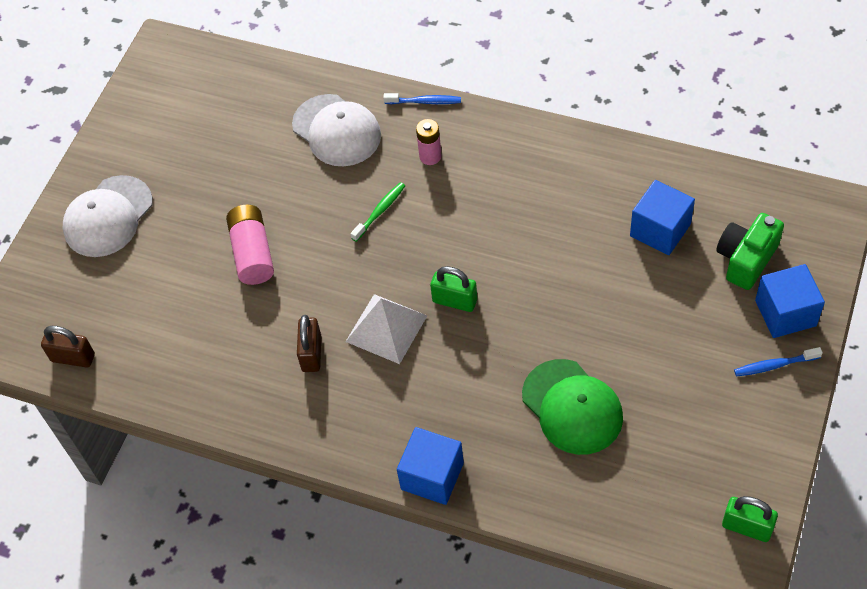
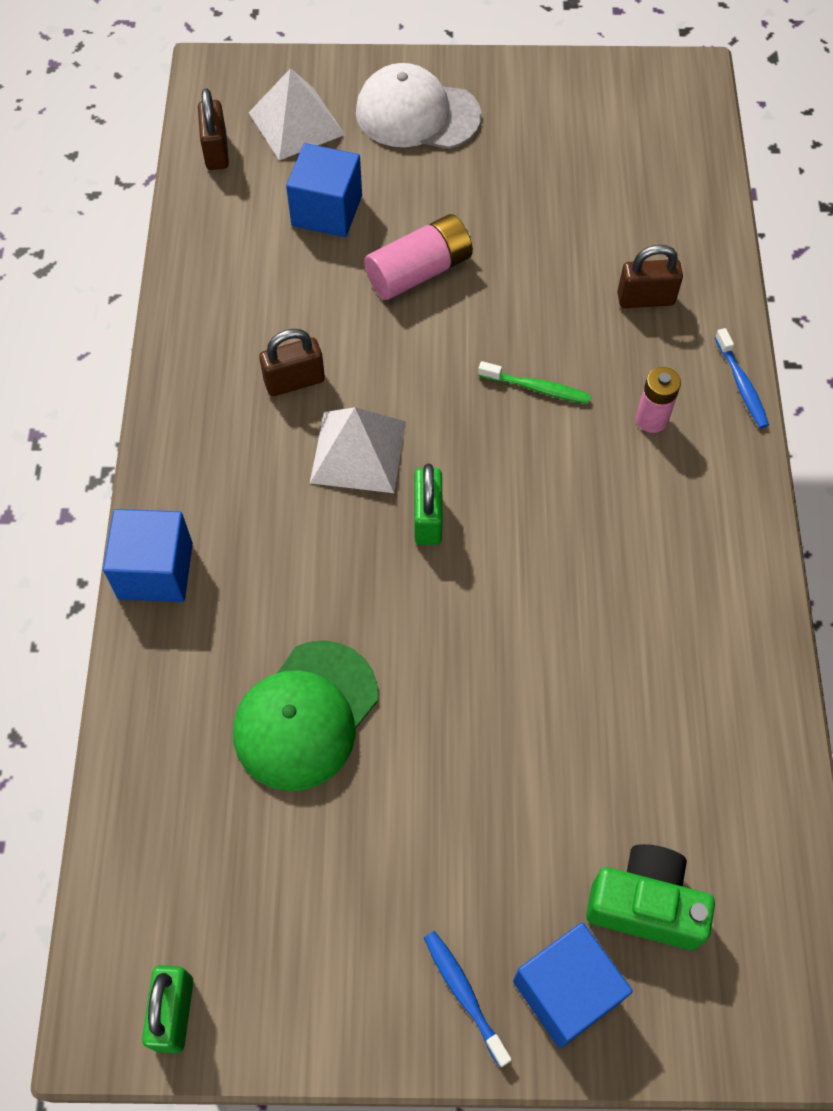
camera: 65 degrees right, 5 degrees up
white cap [292,94,381,166] -> brown padlock [617,245,683,308]
blue cube [630,180,695,255] -> blue cube moved to [286,143,362,237]
none -> white pyramid [249,68,345,160]

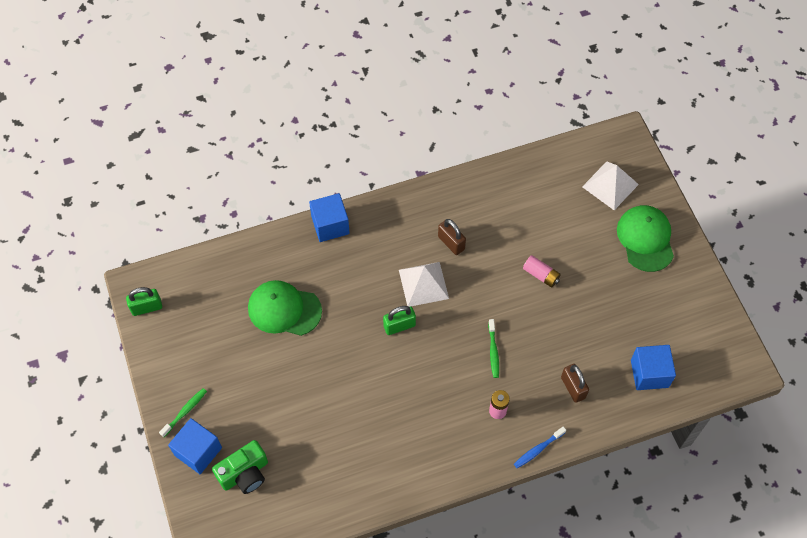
camera: 70 degrees right, 0 degrees up
brown padlock [198,88,229,170] -> none
blue cube [286,143,362,237] -> blue cube moved to [631,345,676,390]
white cap [356,63,482,149] -> green cap [617,205,674,272]
pink battery [364,214,473,300] -> pink battery [523,255,561,287], size x0.65
blue toothbrush [424,931,512,1067] -> green toothbrush [159,388,207,437]
green camera [586,844,715,950] -> green camera turned 60 degrees clockwise [212,440,268,494]

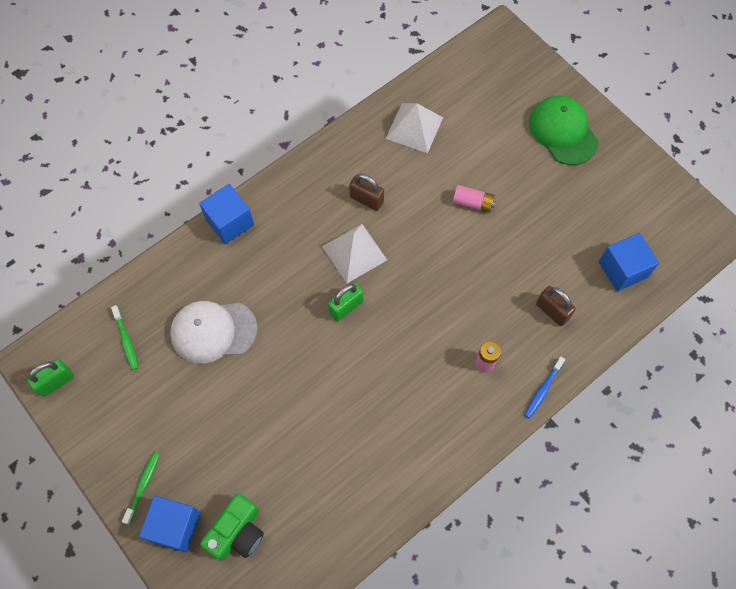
camera: 20 degrees left, 5 degrees up
green cap [248,280,322,336] -> white cap [170,301,258,364]
green toothbrush [488,319,499,378] -> green toothbrush moved to [111,305,138,370]
white pyramid [582,161,639,210] -> white pyramid moved to [386,103,443,153]

